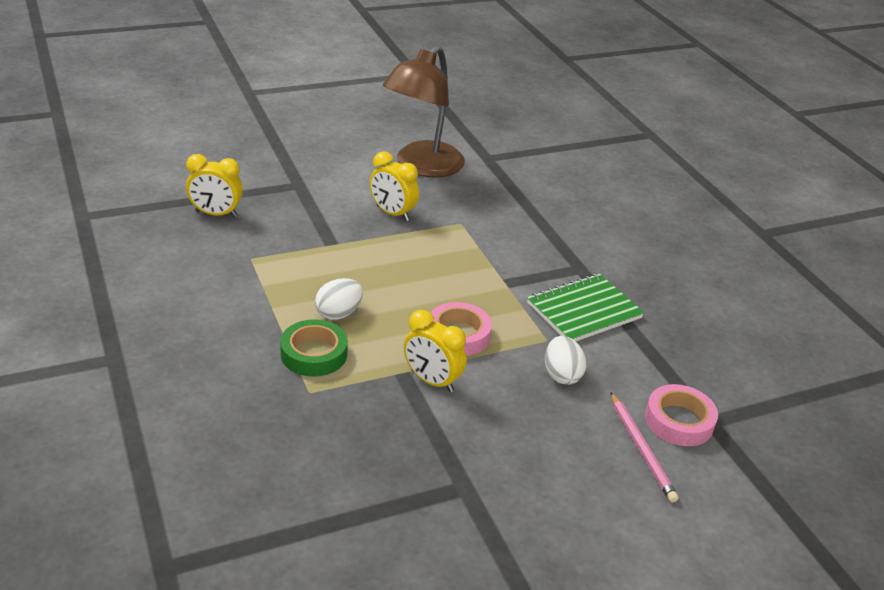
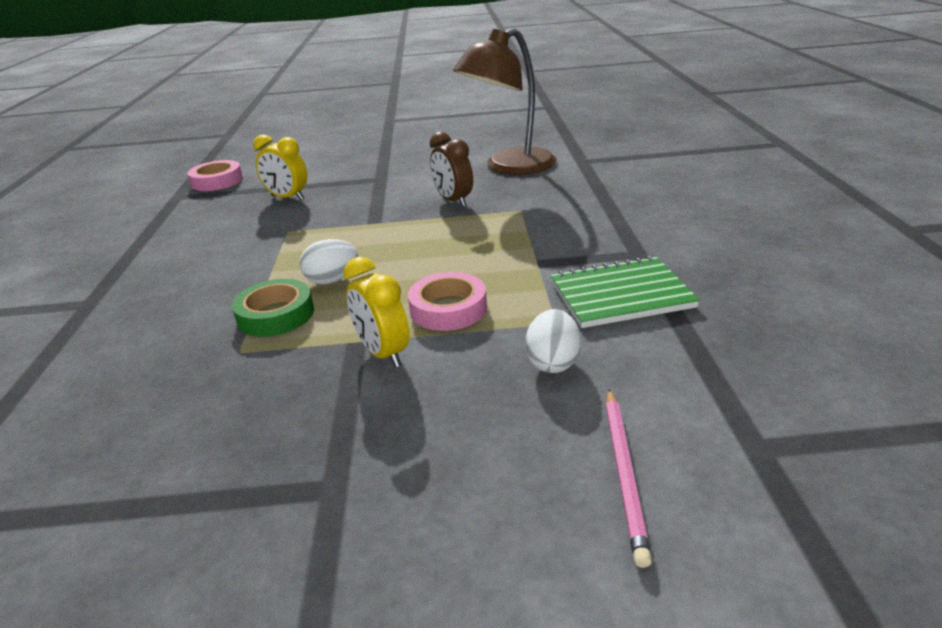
camera: 25 degrees right, 5 degrees down
yellow clock [370,151,419,221] -> brown clock [430,132,473,207]
pink tape [645,384,718,446] -> pink tape moved to [187,160,243,191]

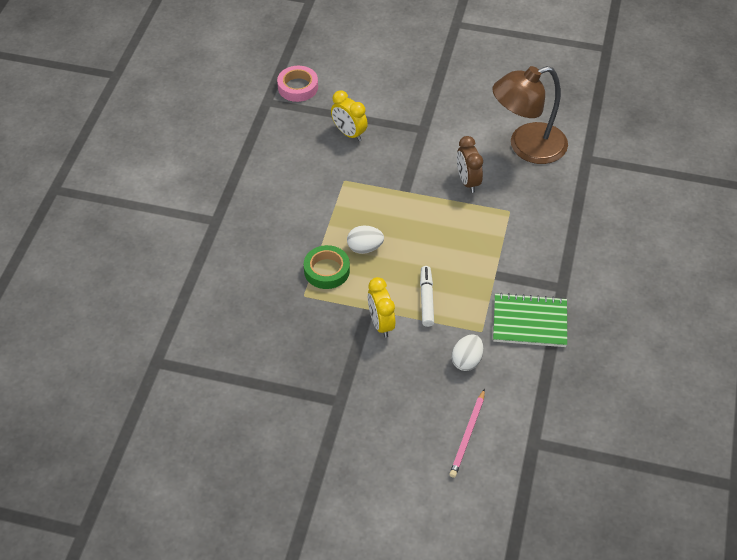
camera: 15 degrees right, 20 degrees up
pink tape [408,272,487,331] -> white marker [420,266,434,327]

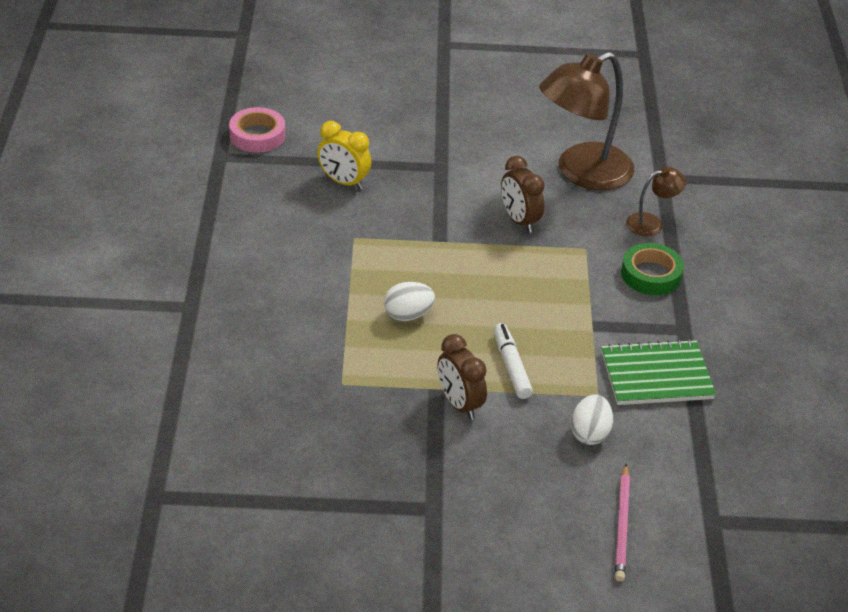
camera: 15 degrees left, 10 degrees down
green tape [304,245,350,289] -> green tape moved to [621,243,684,295]
yellow clock [368,277,395,338] -> brown clock [438,334,487,420]
none -> brown lamp [626,167,686,236]

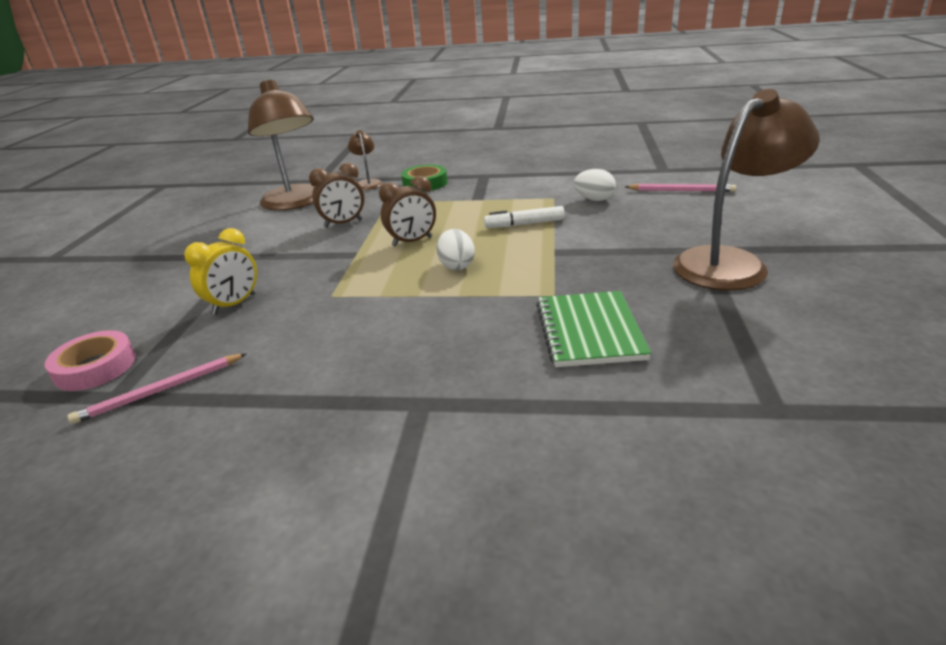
camera: 80 degrees left, 10 degrees down
brown clock [438,334,487,420] -> brown clock moved to [379,176,436,246]
green notebook [601,339,716,405] -> green notebook moved to [536,291,651,367]
none -> pink pencil [68,353,247,424]
none -> brown lamp [673,89,820,291]

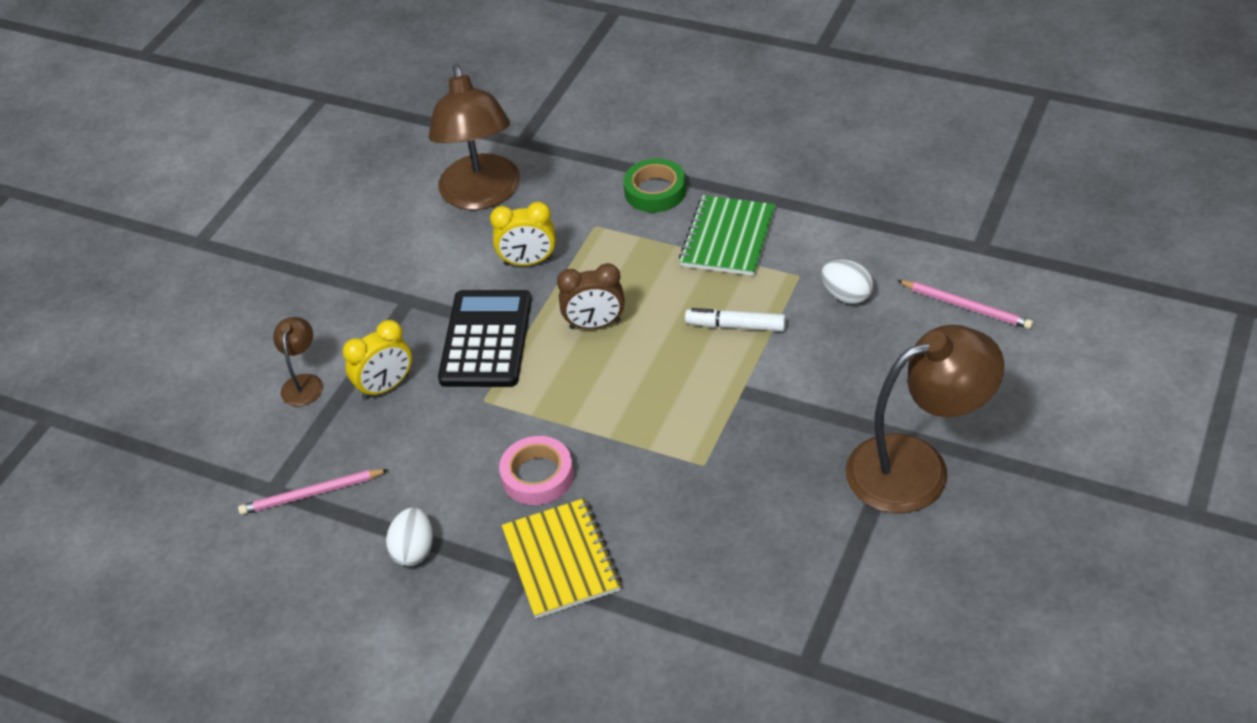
camera: 20 degrees right, 15 degrees up
pink tape [45,330,136,391] -> pink tape moved to [499,436,574,505]
brown clock [309,162,364,228] -> yellow clock [490,201,556,266]
brown lamp [348,130,383,190] -> brown lamp moved to [273,317,323,406]
white egg [436,229,475,270] -> white egg moved to [386,508,433,566]
green notebook [536,291,651,367] -> green notebook moved to [679,195,776,276]
none -> black calculator [438,290,532,387]
none -> yellow notebook [501,498,622,619]

